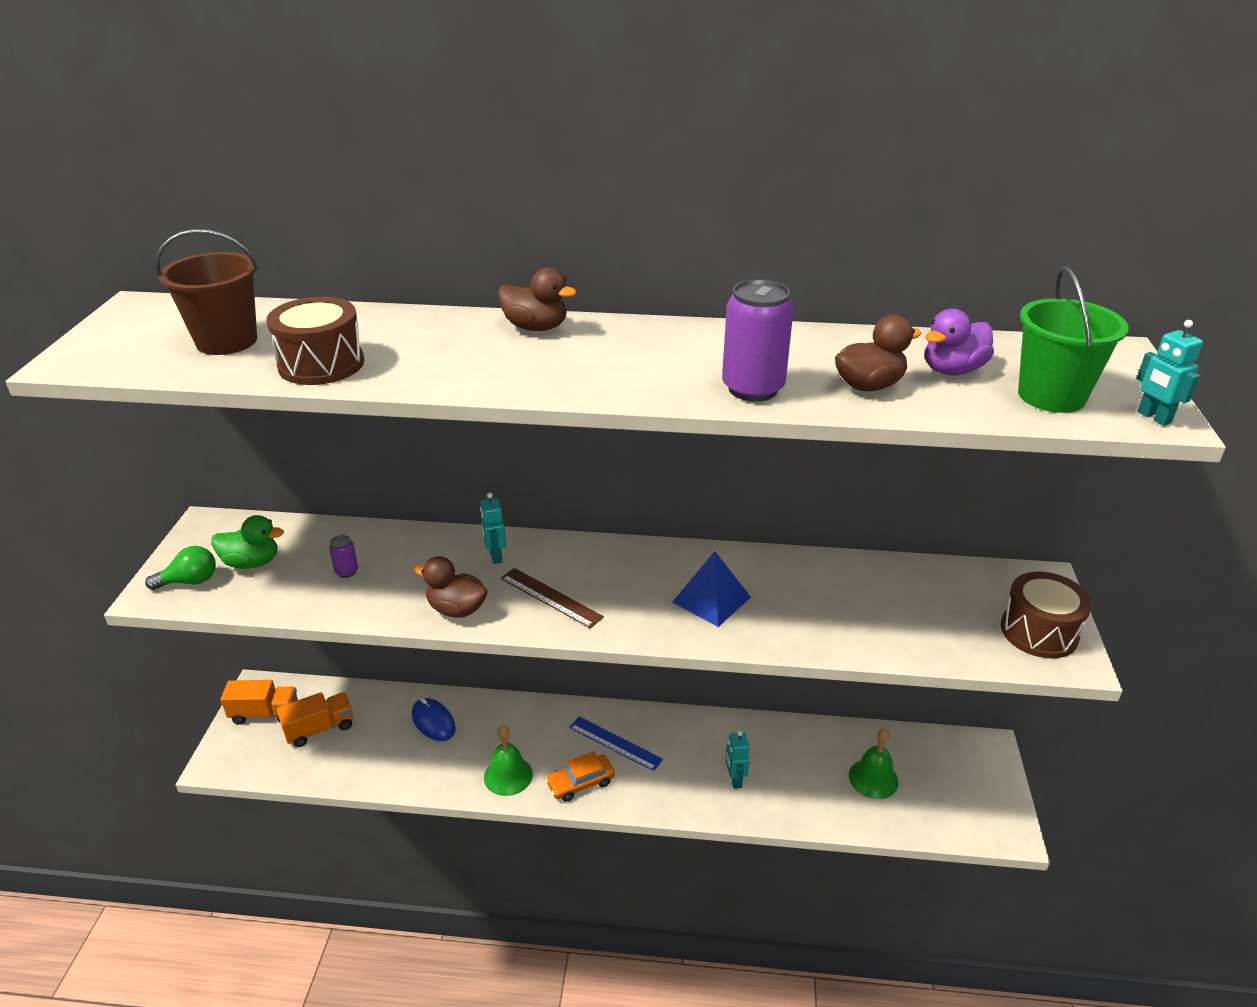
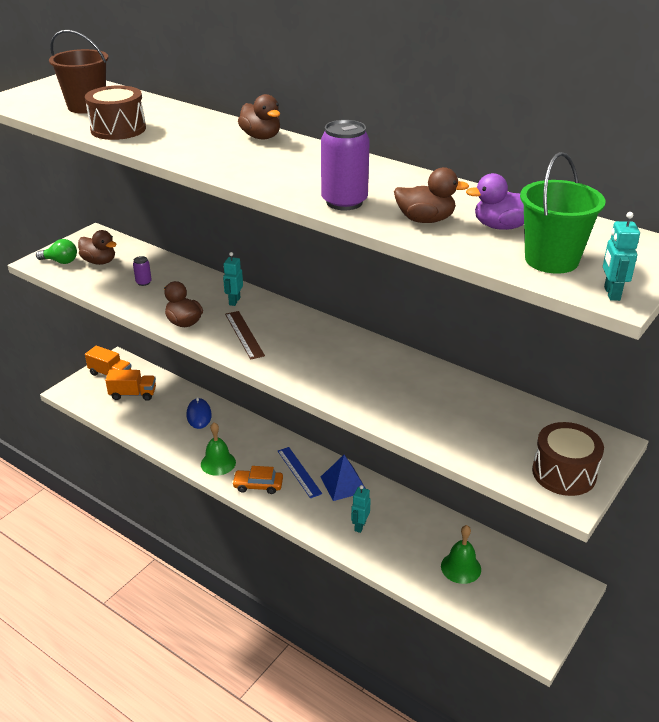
camera: 30 degrees right, 0 degrees up
green duck [211,515,284,569] -> brown duck [78,230,117,265]
blue pyramid [672,551,751,627] -> blue pyramid moved to [321,455,366,501]

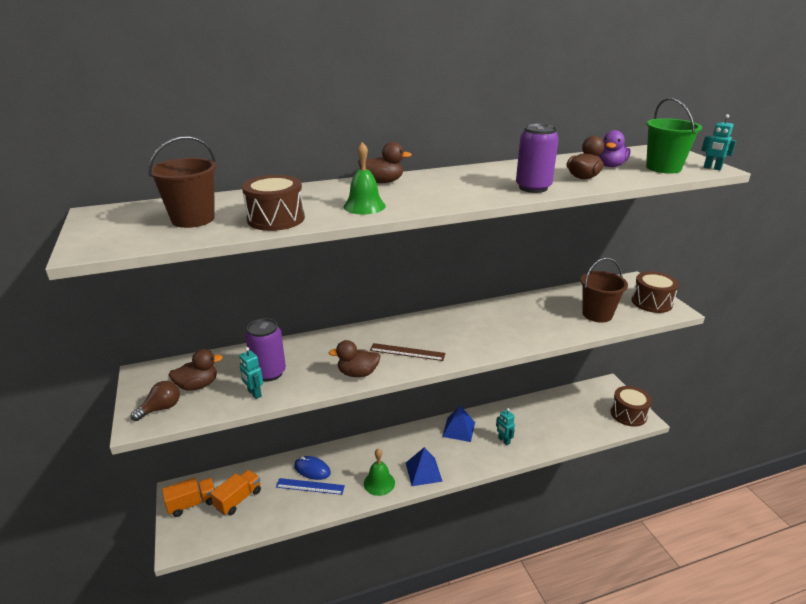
camera: 55 degrees left, 5 degrees down
green light bulb [36,239,77,264] -> brown light bulb [131,381,180,421]
purple can [133,256,152,286] -> purple can [245,318,286,382], size x2.11
turquoise robot [223,252,243,306] -> turquoise robot moved to [239,347,263,399]
orange car [232,466,283,494] -> blue pyramid [406,447,443,486]
blue ruler [278,447,322,498] -> blue ruler moved to [276,478,345,495]
green bell [441,525,481,584] -> green bell moved to [343,142,386,214]
none -> brown bucket [581,258,628,323]
none -> brown drum [610,386,652,427]

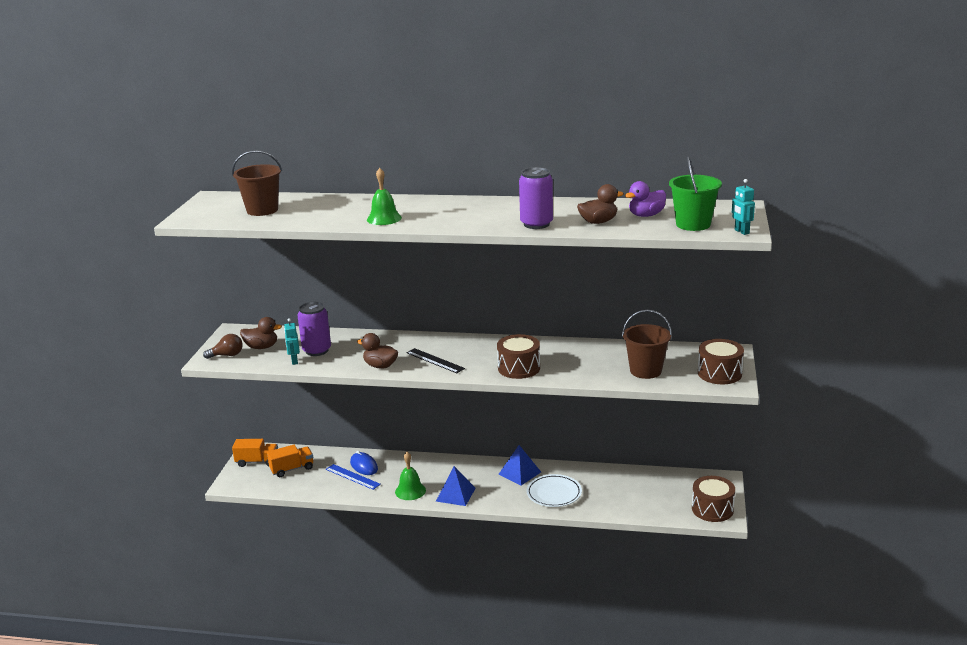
camera: 30 degrees right, 5 degrees down
brown drum [242,175,305,231] -> brown drum moved to [497,334,540,379]
brown duck [358,142,412,183] -> none
brown ruler [370,343,446,361] -> black ruler [407,348,465,373]
turquoise robot [496,408,515,445] -> white plate [526,474,582,507]

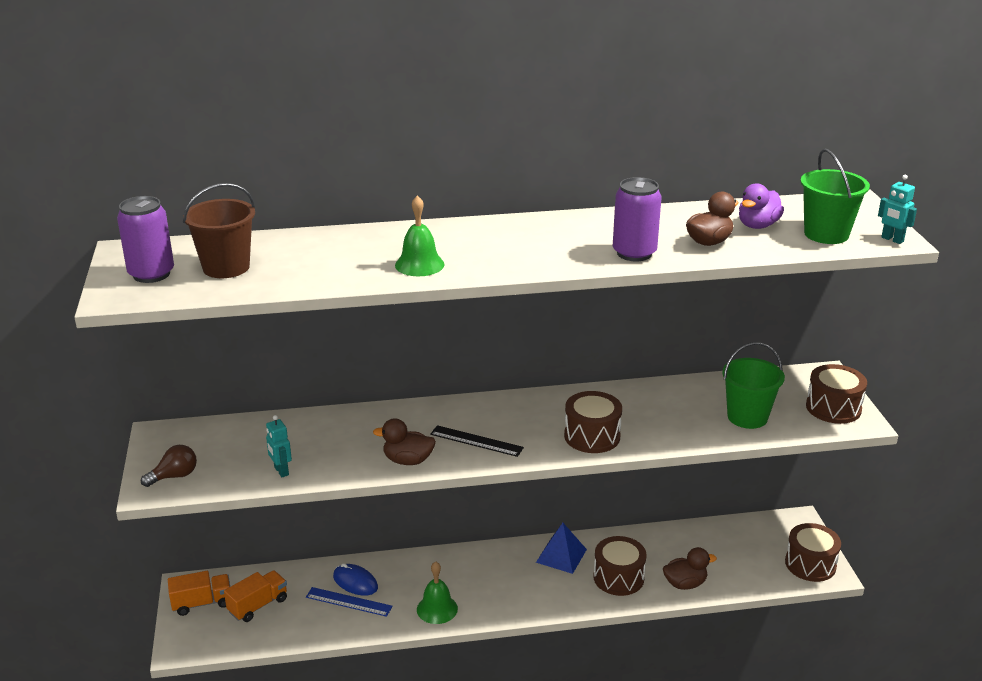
camera: 20 degrees left, 5 degrees up
brown duck [240,317,282,349] -> brown duck moved to [663,547,717,590]
purple can [297,302,331,356] -> purple can moved to [117,196,174,283]
blue pyramid [436,466,475,506] -> none
white plate [526,474,582,507] -> brown drum [593,536,647,596]
brown bucket [622,310,672,379] -> green bucket [722,342,785,429]

